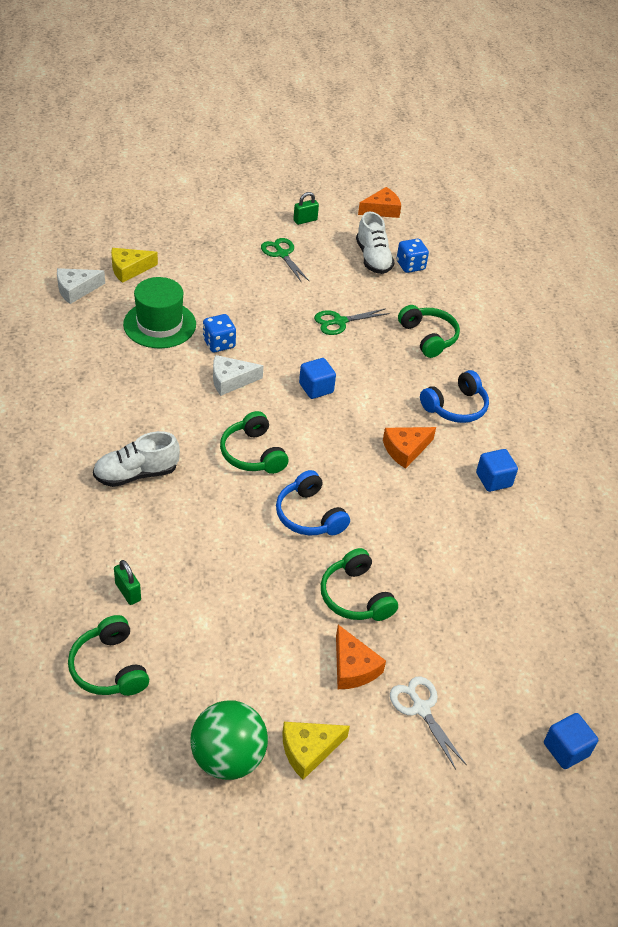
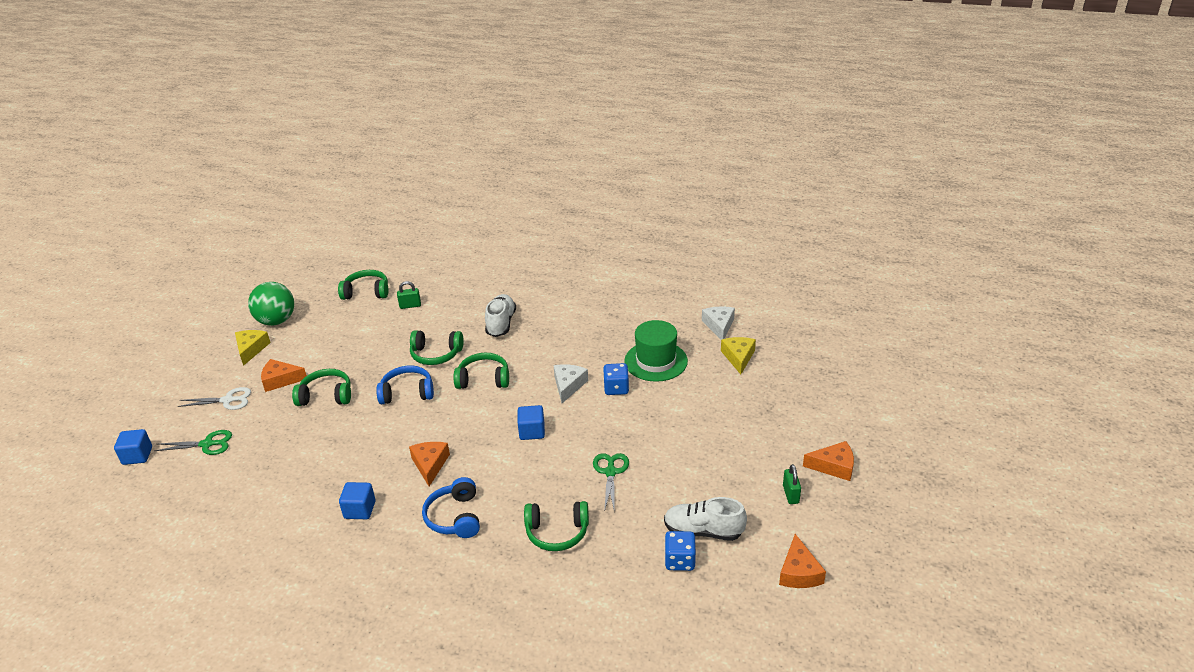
camera: 120 degrees right, 10 degrees down
green scissors [261,238,309,283] -> green scissors moved to [155,430,232,455]
none -> green headphones [410,330,464,365]
none -> orange cheese [803,441,854,481]

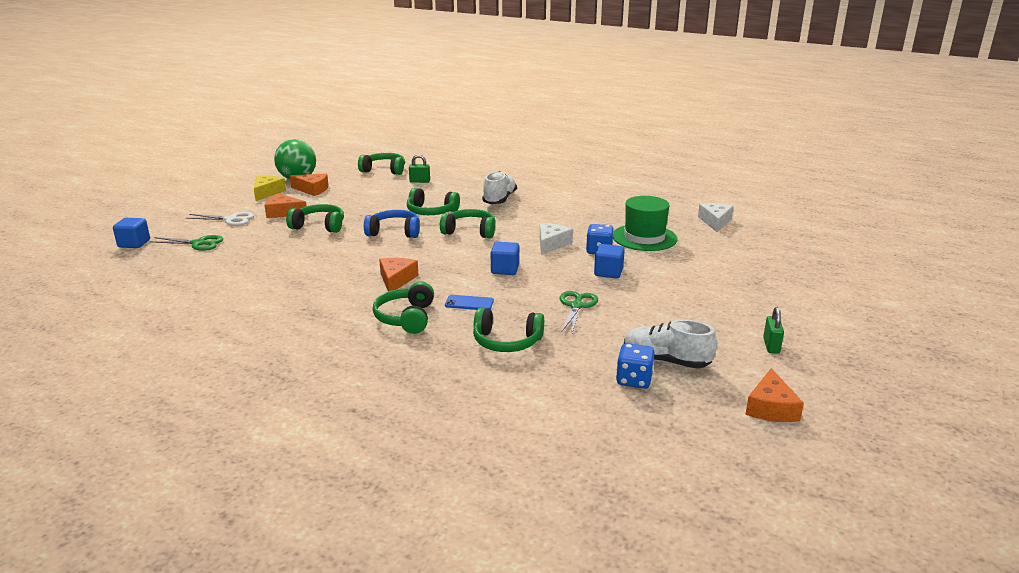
camera: 10 degrees right, 10 degrees down
blue cube [339,482,376,519] -> blue cube moved to [594,244,625,279]
blue headphones [422,477,480,538] -> green headphones [373,282,434,334]
yellow cheese [721,337,756,374] -> none
orange cheese [803,441,854,481] -> orange cheese moved to [290,173,329,196]
none -> blue phone [445,295,494,310]

